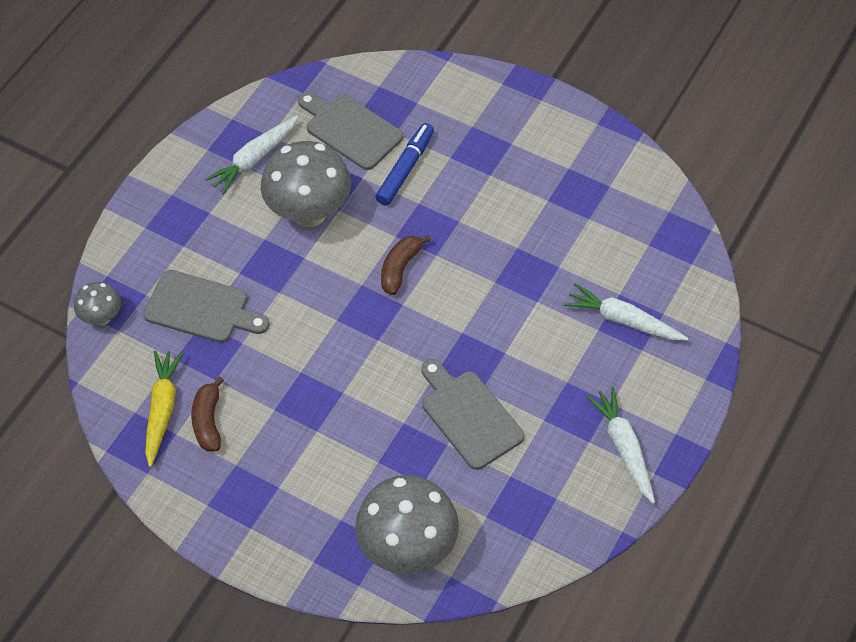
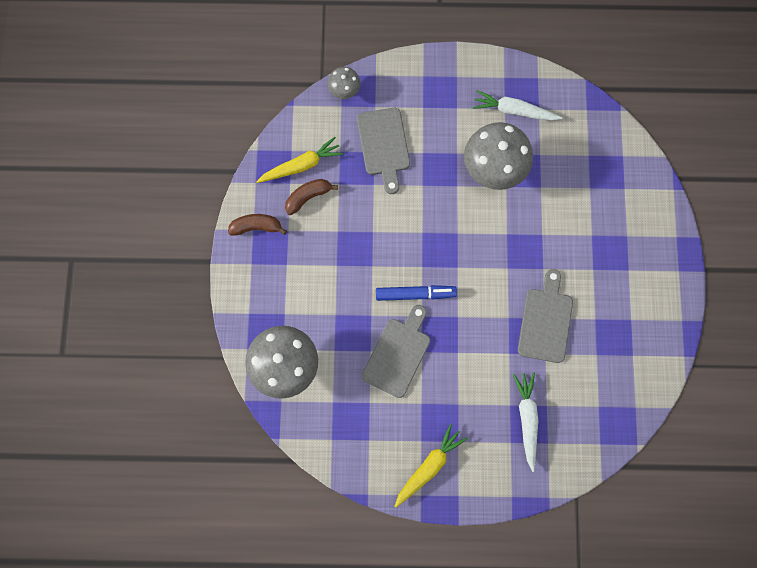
camera: 60 degrees right, 20 degrees up
grey cutting board [298,92,403,170] -> grey cutting board moved to [518,269,573,363]
blue marker [375,123,434,206] -> blue marker moved to [376,285,457,301]
brown banana [381,235,431,295] -> brown banana moved to [228,214,287,235]
white carrot [586,387,655,504] -> yellow carrot [394,424,467,508]

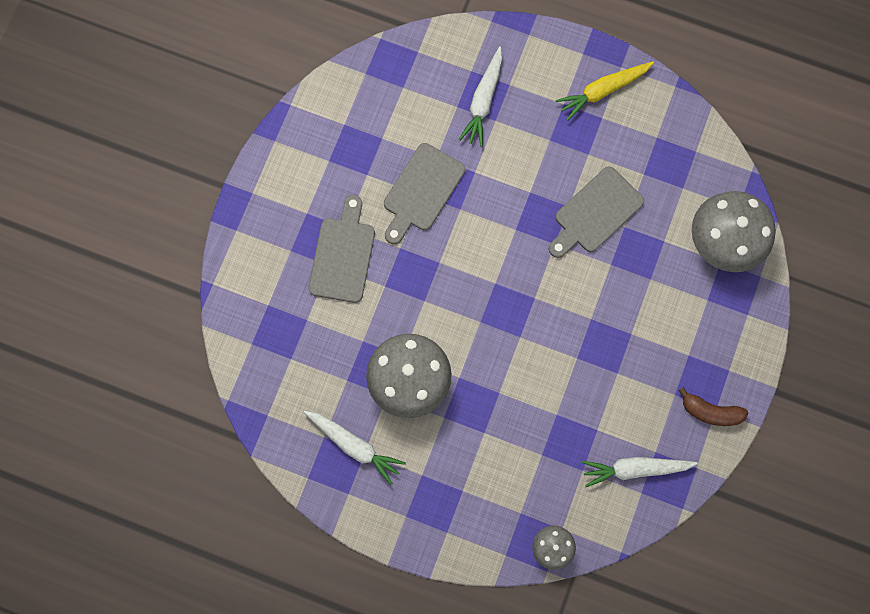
camera: 160 degrees left, 0 degrees up
yellow carrot [256,137,343,183] -> white carrot [582,457,698,487]
brown banana [285,179,338,215] -> none
grey cutting board [357,108,410,194] -> grey cutting board moved to [308,195,375,303]
blue marker [376,285,457,301] -> none

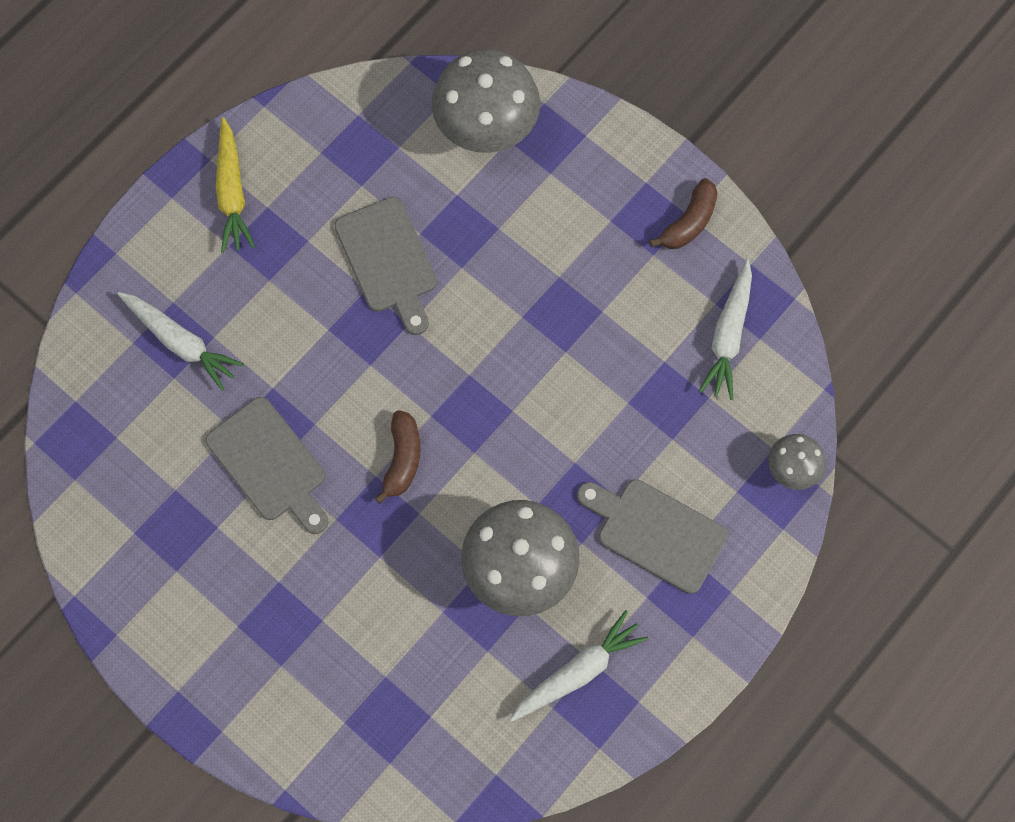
camera: 70 degrees left, 5 degrees down
grey cutting board [308,195,375,303] -> grey cutting board moved to [577,479,728,594]
none -> brown banana [375,410,420,504]

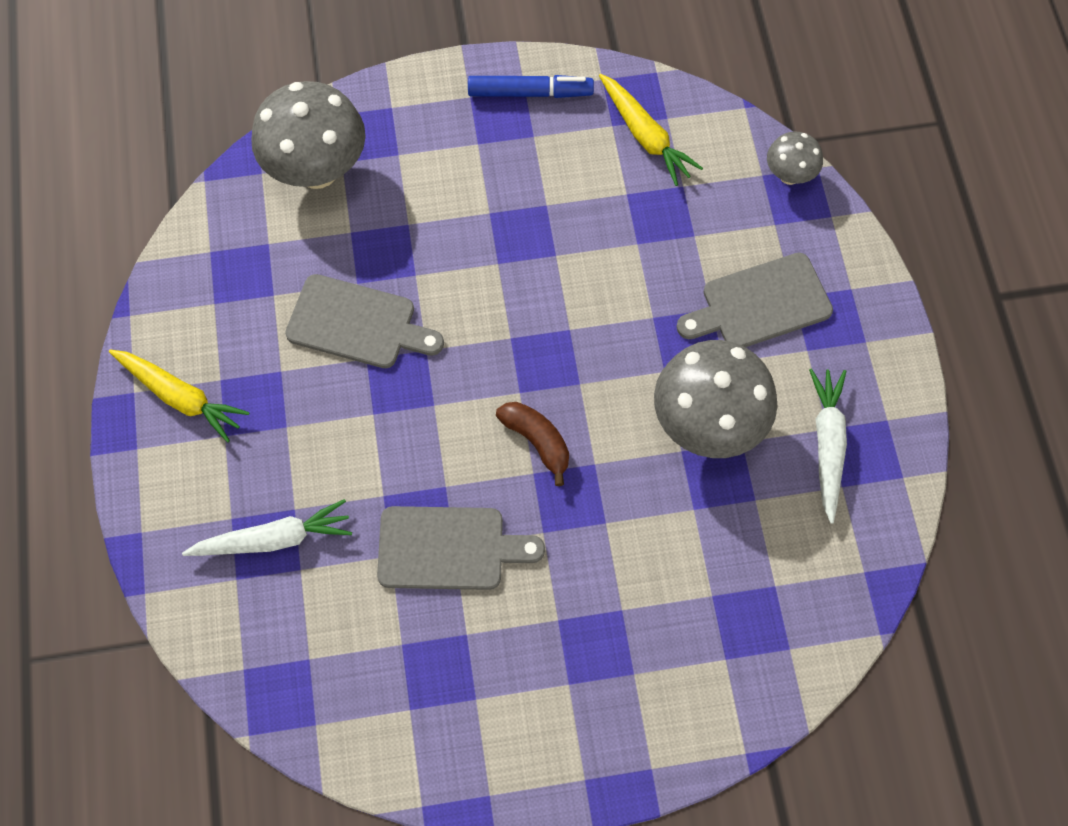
camera: 50 degrees left, 5 degrees down
brown banana [649,178,718,249] -> blue marker [468,75,594,98]
white carrot [699,259,752,400] -> yellow carrot [599,74,703,186]

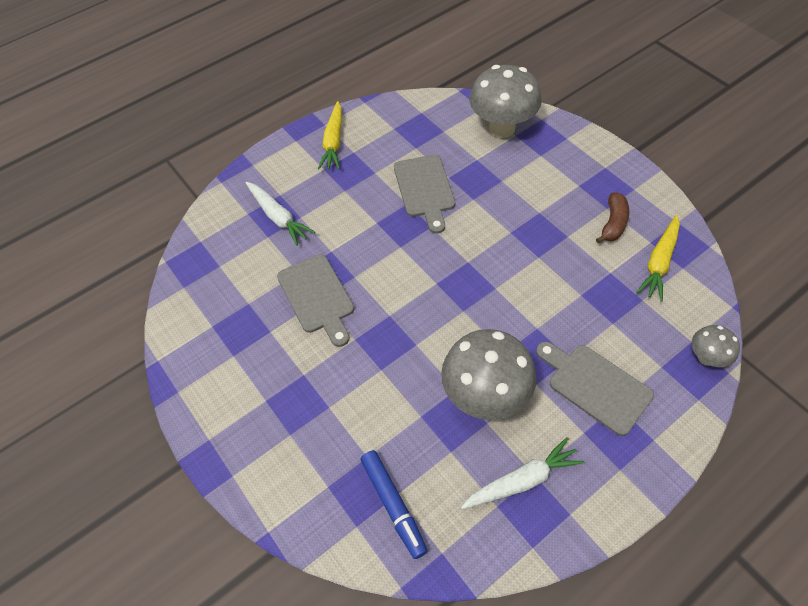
camera: 65 degrees right, 10 degrees down
blue marker [468,75,594,98] -> blue marker moved to [360,450,427,559]
brown banana [496,402,569,486] -> brown banana moved to [596,192,629,243]

